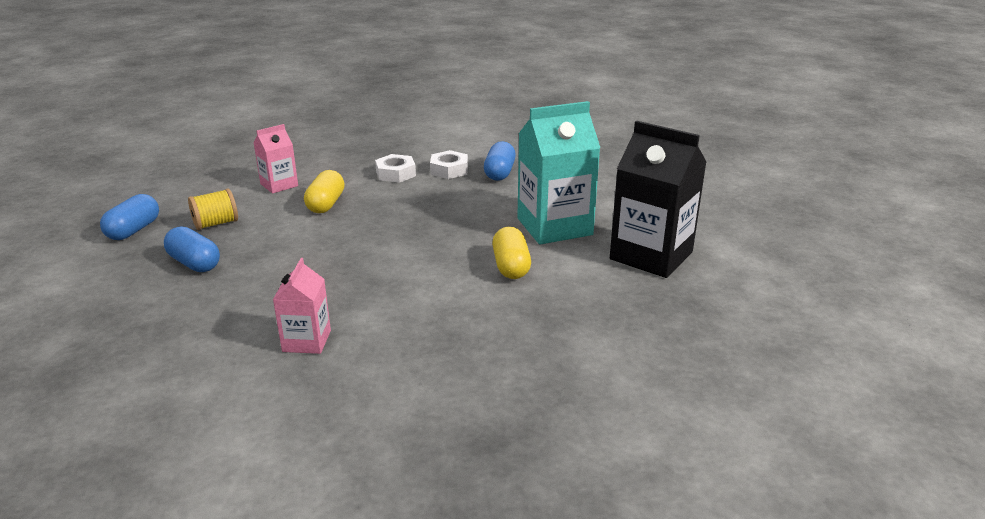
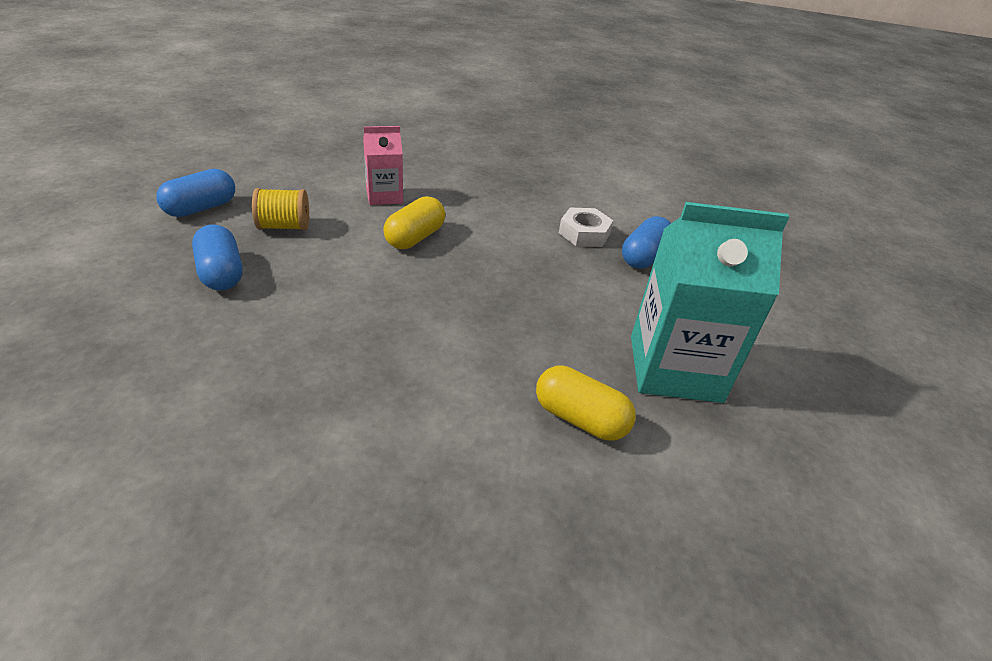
camera: 20 degrees right, 10 degrees up
pink carton [273,258,331,354] -> none
white nut [375,154,416,183] -> none
yellow capsule [492,227,531,279] -> yellow capsule turned 75 degrees counterclockwise [536,365,636,440]
black carton [610,121,707,278] -> none

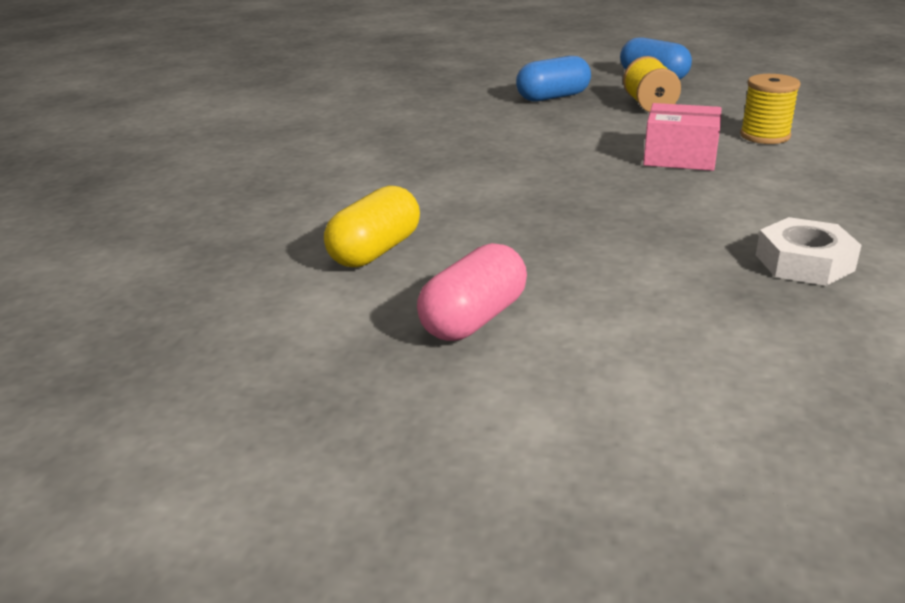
camera: 95 degrees right, 10 degrees down
pink carton [363,126,403,205] -> yellow spool [740,74,801,144]
yellow capsule [383,196,445,249] -> pink box [643,103,722,171]
blue capsule [622,216,671,269] -> none
turquoise carton [631,202,789,403] -> pink capsule [417,243,527,341]

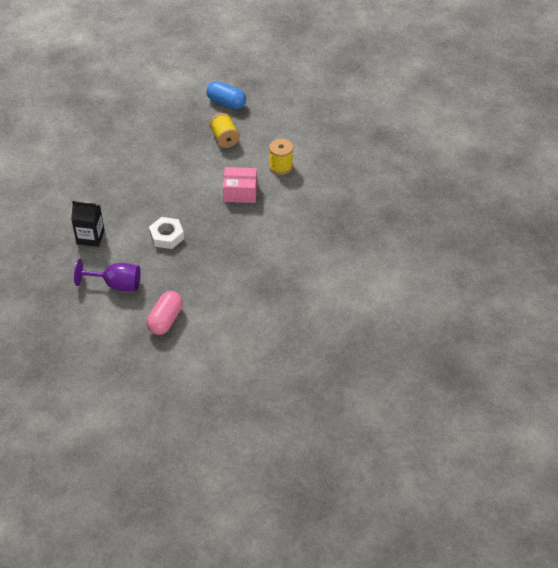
camera: 15 degrees left, 20 degrees up
yellow capsule [324,186,420,267] -> purple goblet [74,259,140,291]
blue capsule [516,56,591,101] -> none
white nut [756,217,862,286] -> white nut moved to [149,217,184,249]
none -> black carton [71,201,105,247]

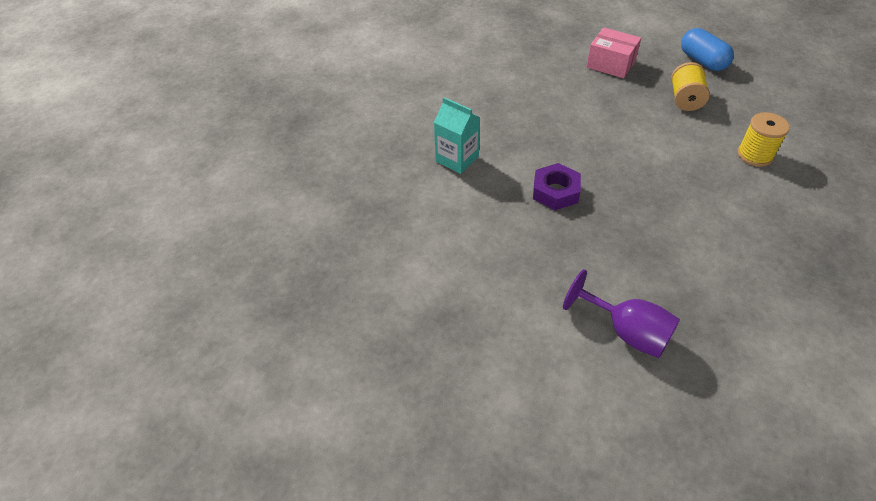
camera: 30 degrees right, 0 degrees up
black carton [71,201,105,247] -> turquoise carton [434,97,480,174]
purple goblet [74,259,140,291] -> purple goblet moved to [563,269,680,358]
pink capsule [147,291,183,335] -> none
white nut [149,217,184,249] -> purple nut [533,163,581,210]
pink box [223,167,257,203] -> pink box moved to [586,27,641,78]

